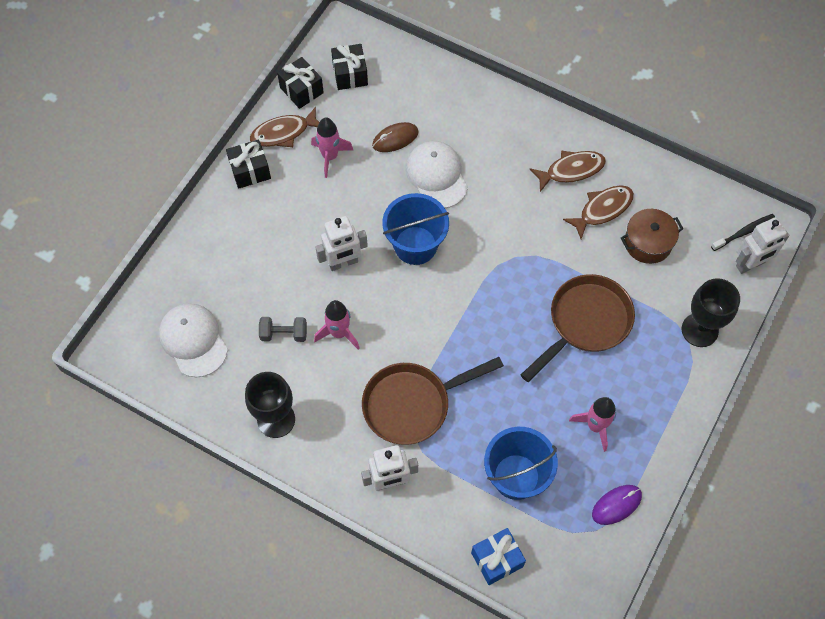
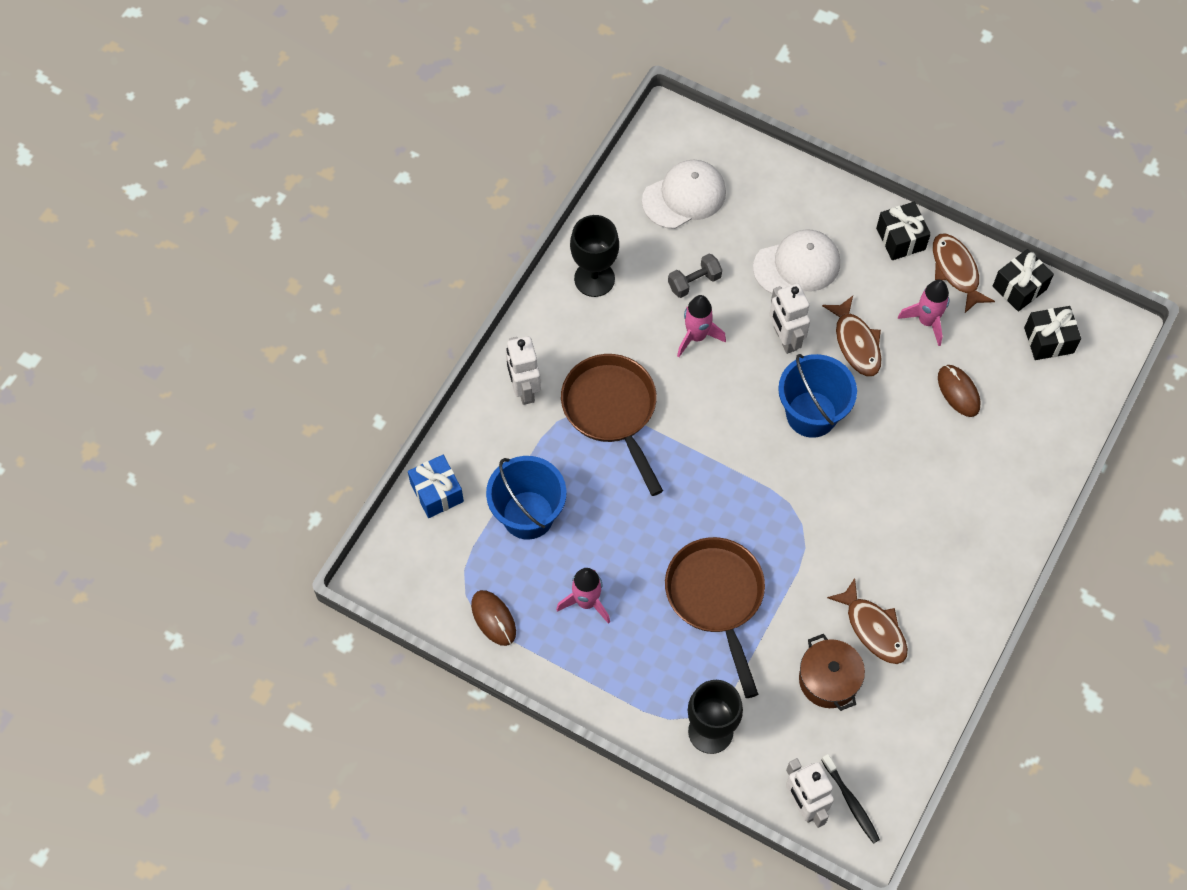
camera: 90 degrees right, 0 degrees up
grey dumbbell [259,317,307,342] -> grey dumbbell turned 60 degrees clockwise [668,254,722,298]
white cap [406,141,468,208] -> white cap moved to [753,229,840,294]
brown pan [521,274,635,382] -> brown pan turned 150 degrees counterclockwise [665,537,765,698]
brown fish [529,150,606,192] -> brown fish moved to [822,296,882,377]
purple mouse [592,485,642,525] -> brown mouse [471,590,516,646]

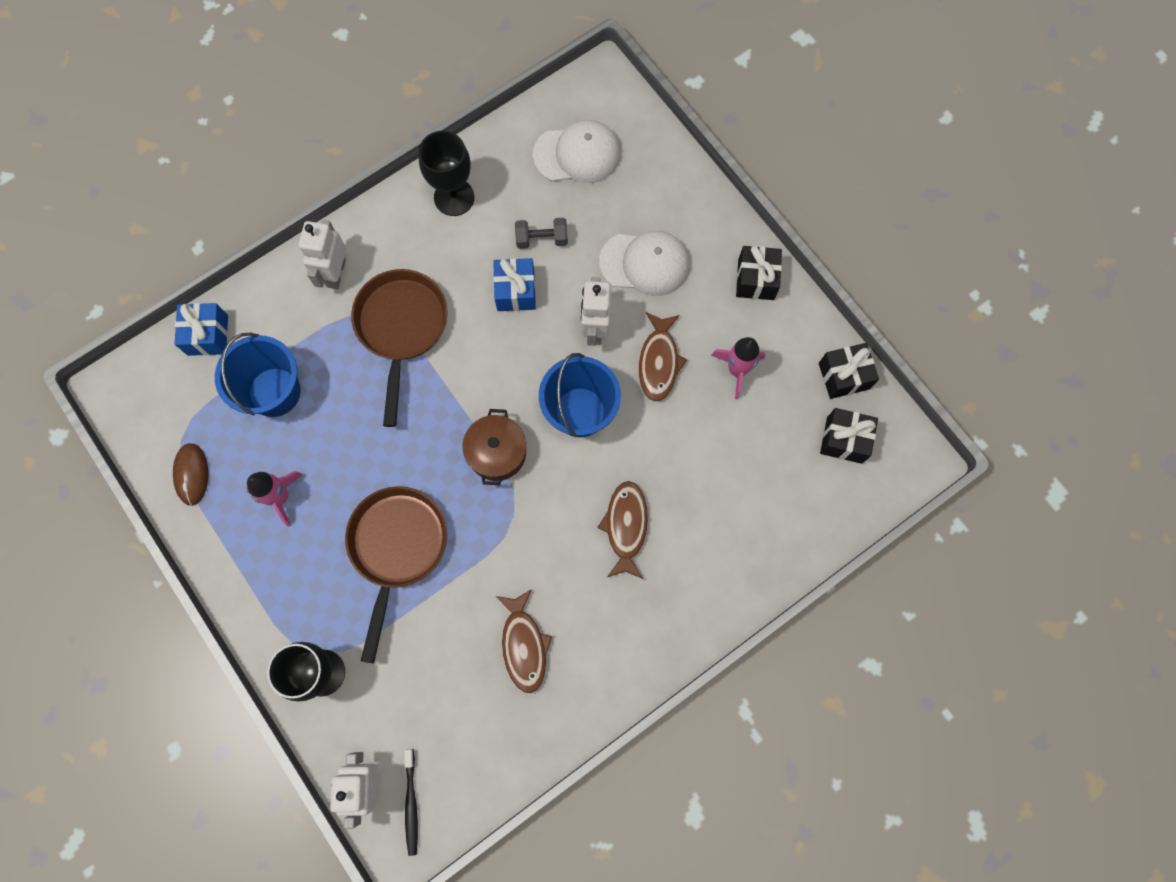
camera: 25 degrees right, 10 degrees up
pink rocket [677,295,726,357] -> blue gift [493,258,536,311]
brown pot [799,634,865,711] -> brown pot moved to [463,409,526,485]
brown fish [933,233,995,313] -> brown fish moved to [597,481,648,579]
brown mouse [938,365,980,417] -> none

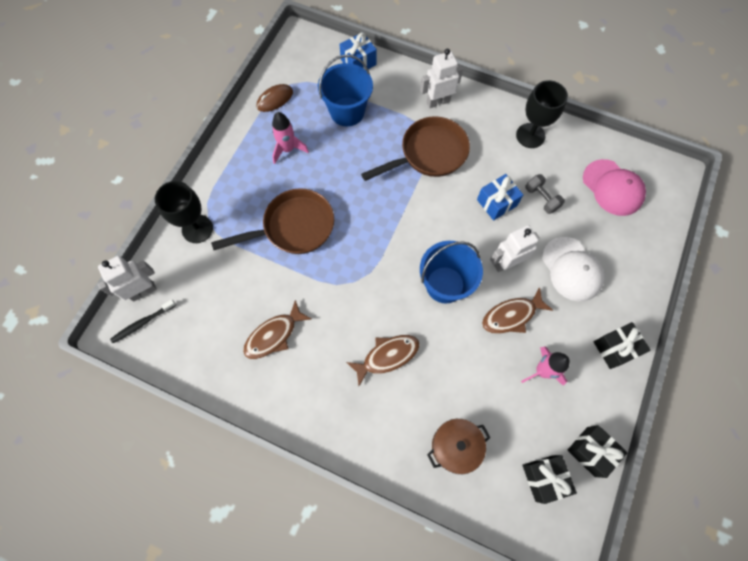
camera: 60 degrees right, 5 degrees down
brown pot [463,409,526,485] -> brown pot moved to [427,419,490,474]
white cap [533,120,621,183] -> pink cap [583,159,646,216]

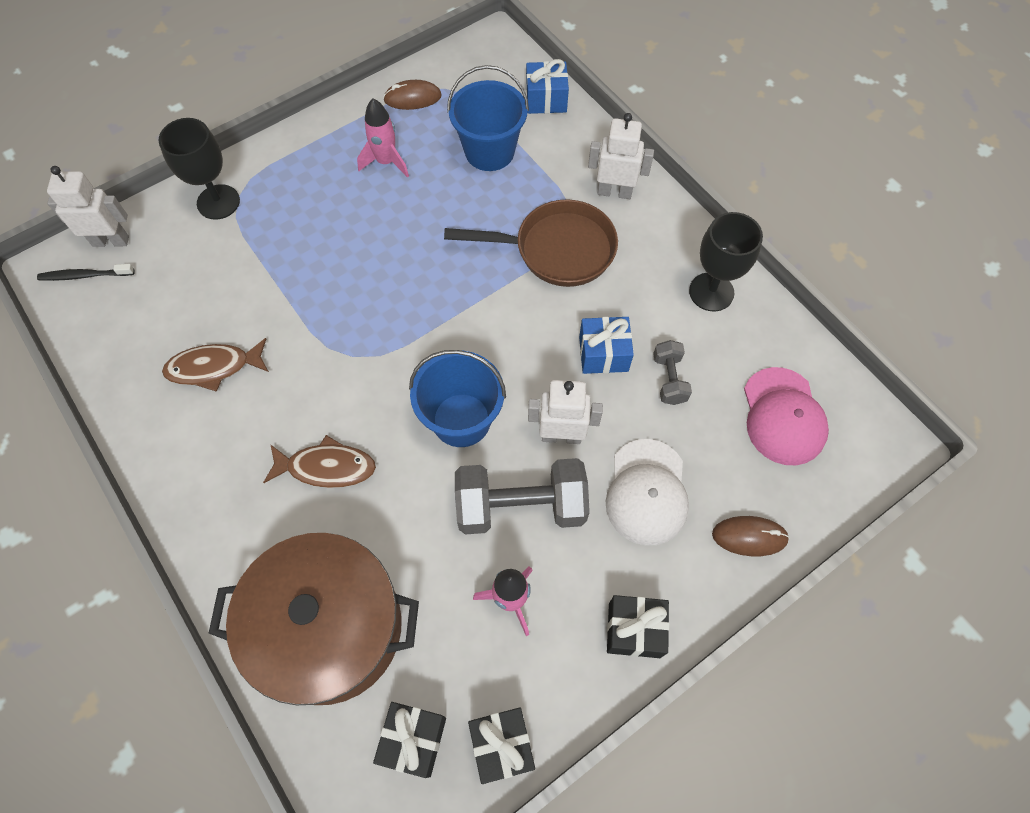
camera: 30 degrees right, 5 degrees down
brown pan [211,188,334,254] -> none
brown pot [427,419,490,474] -> brown pot [209,533,419,705], size x2.00
brown fish [482,287,553,334] -> grey dumbbell [455,458,590,535]
none -> brown mouse [712,516,790,556]

